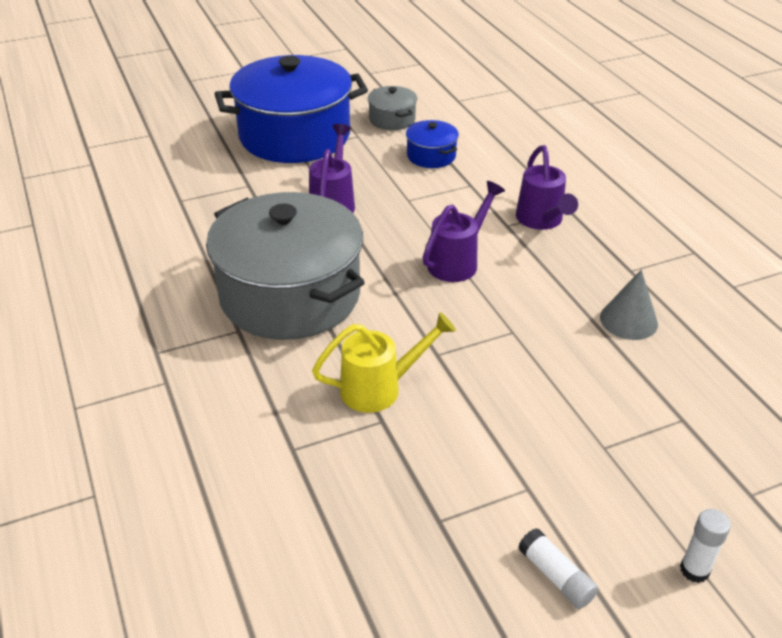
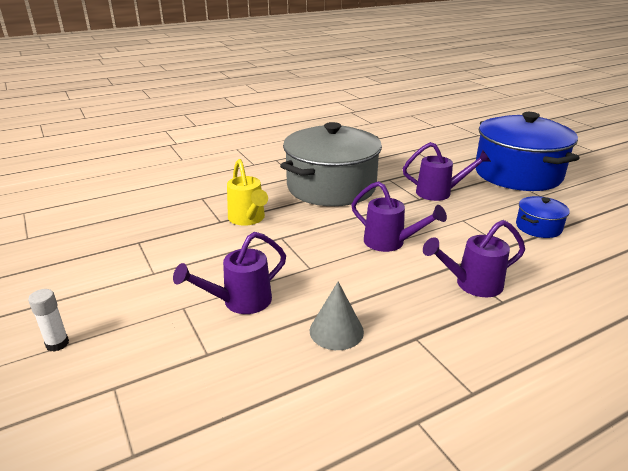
camera: 85 degrees right, 10 degrees down
grey pot [368,86,417,130] -> none
white glue stick [518,528,599,609] -> none
none -> purple watering can [173,232,286,314]

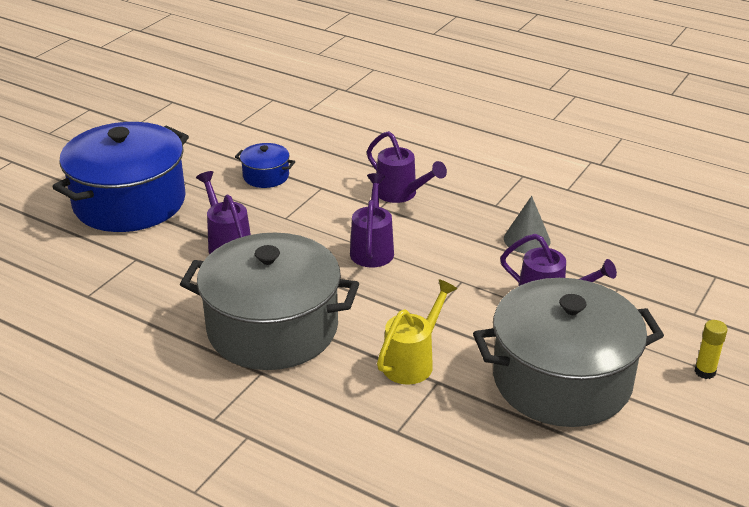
camera: 120 degrees left, 5 degrees up
white glue stick [28,289,69,352] -> yellow glue stick [695,320,728,379]
none -> grey pot [473,278,664,427]

